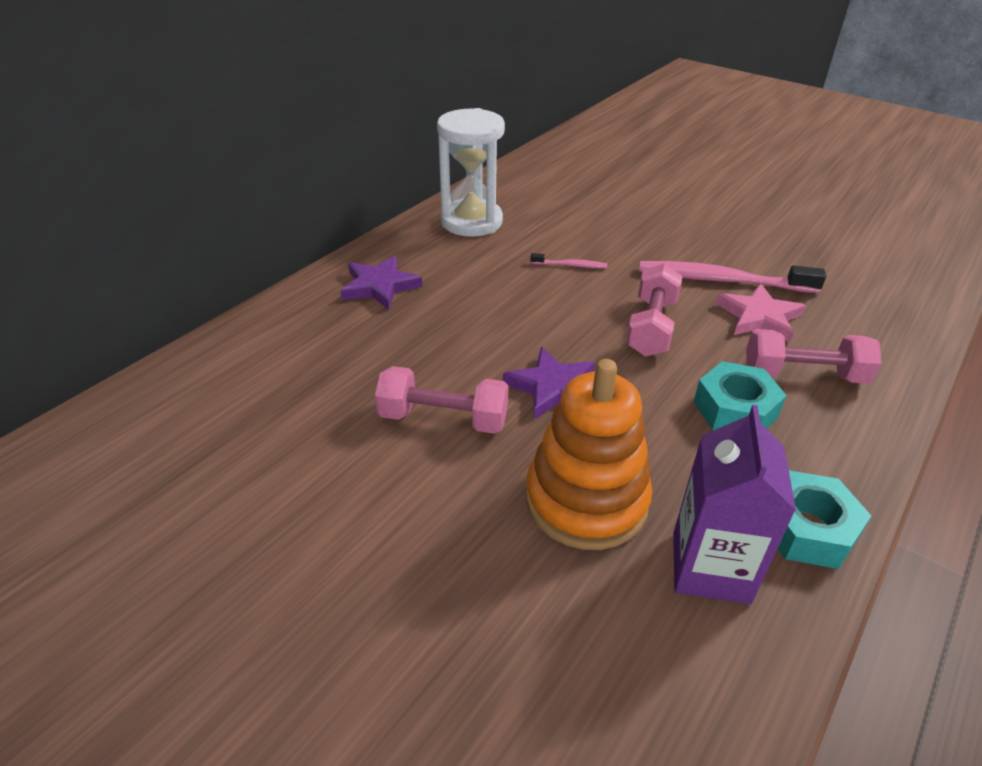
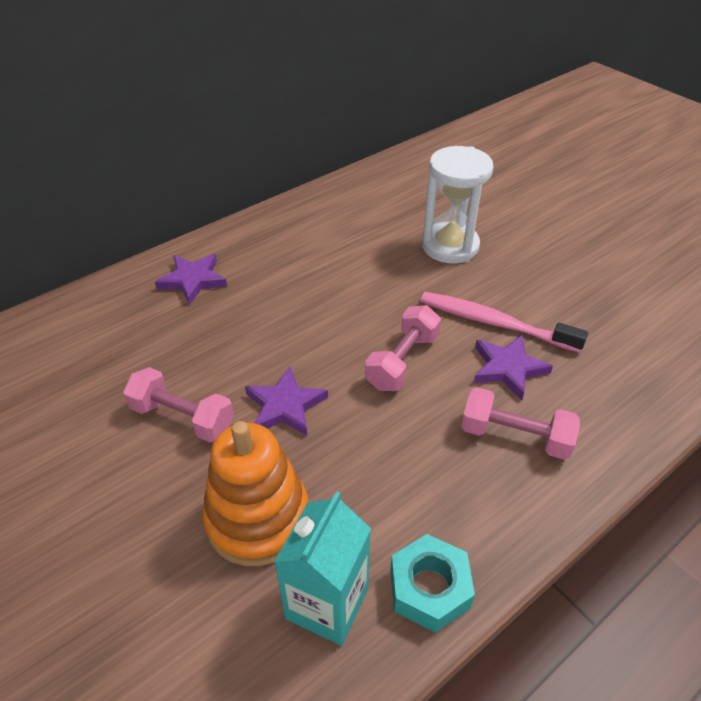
camera: 15 degrees right, 5 degrees up
white hourglass [437,108,505,237] -> white hourglass moved to [422,146,493,264]
pink toothbrush [530,253,607,268] -> none
purple carton [673,405,796,604] -> turquoise carton [274,491,371,646]
turquoise nut [694,361,787,430] -> none
pink star [716,283,806,342] -> purple star [474,335,553,400]

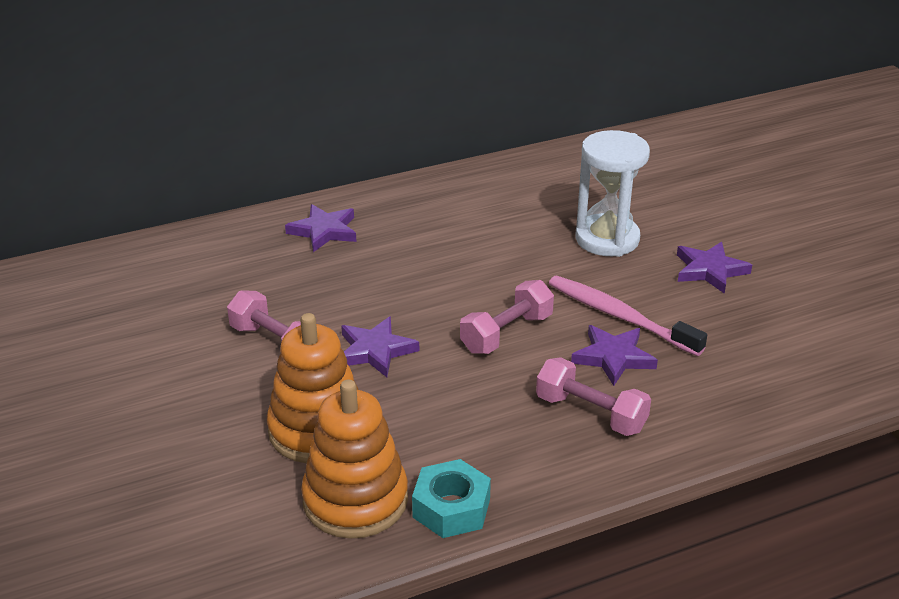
camera: 15 degrees right, 10 degrees down
turquoise carton [274,491,371,646] -> orange stacking toy [301,380,408,539]
none -> purple star [677,242,752,294]

